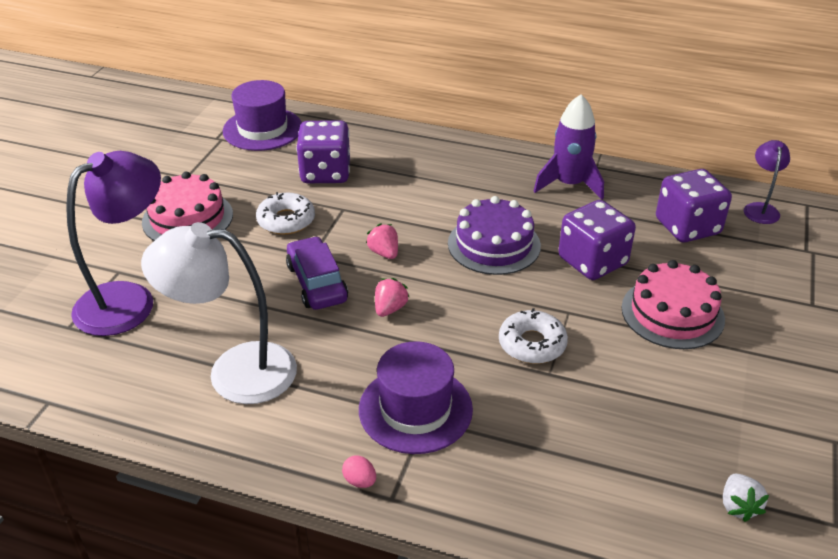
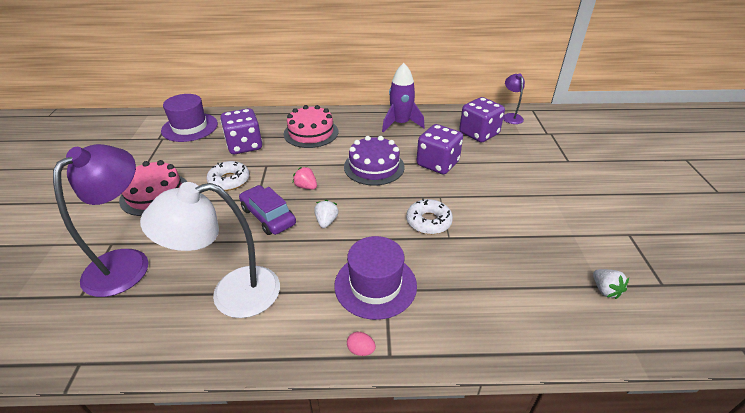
camera: 20 degrees left, 0 degrees up
pink strawberry [375,278,410,317] -> white strawberry [314,200,339,228]
pink cake [621,260,725,349] -> pink cake moved to [284,105,338,148]

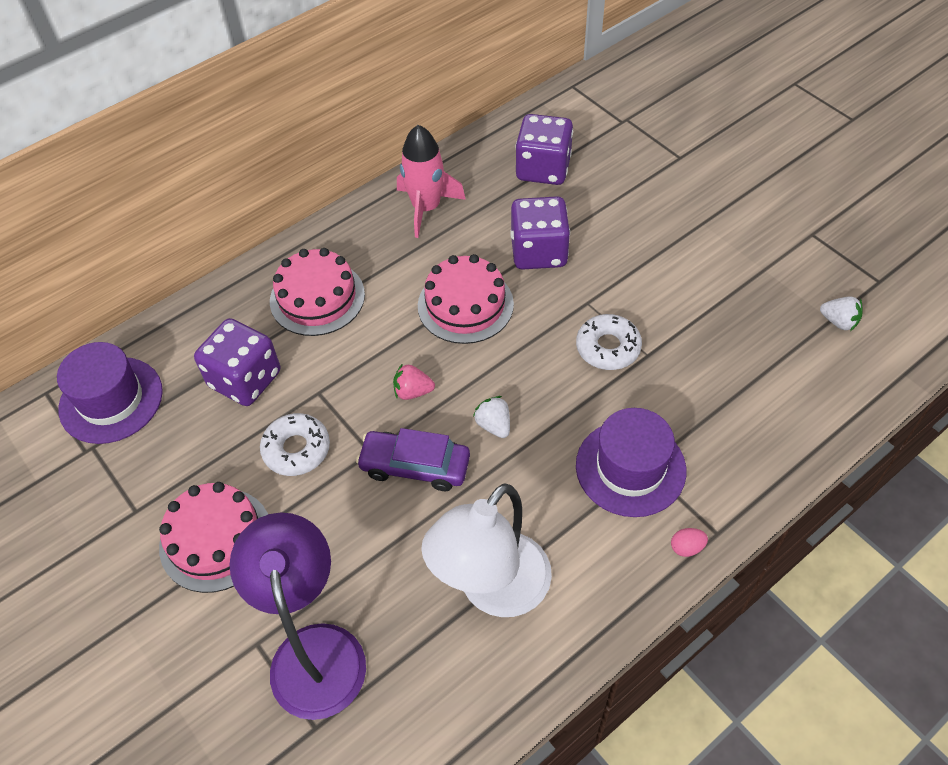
camera: 35 degrees left, 15 degrees up
purple cake [344,136,405,185] -> pink cake [418,254,514,344]
purple rocket [382,63,425,132] -> pink rocket [397,125,466,238]
purple lamp [503,73,525,124] -> none

